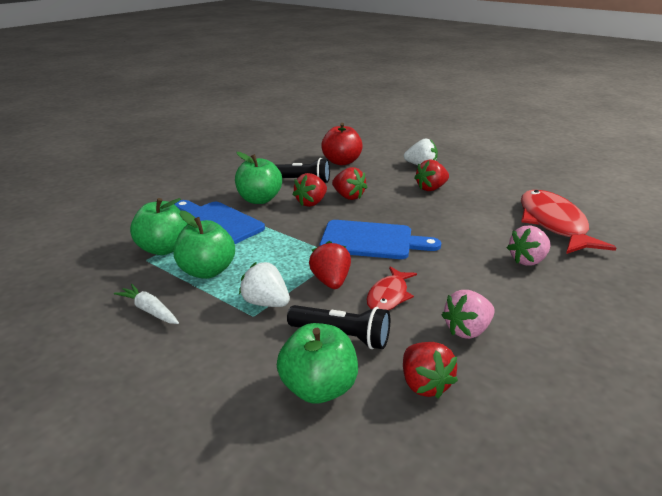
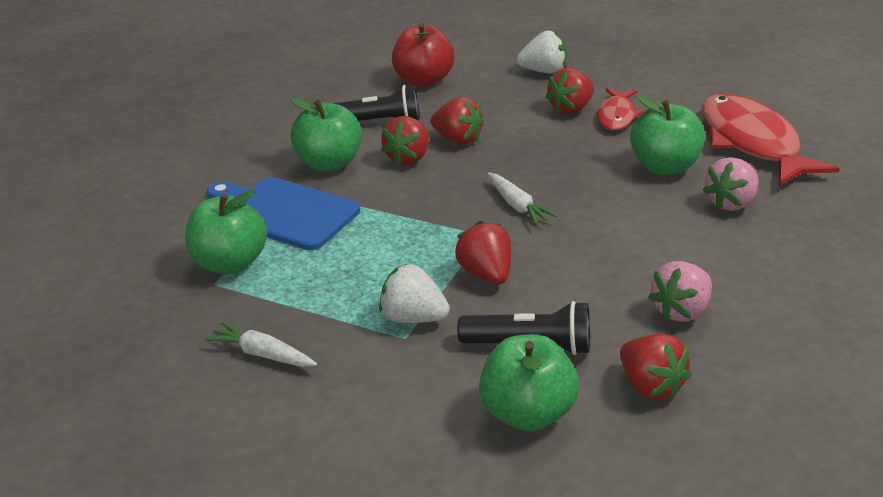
camera: 10 degrees left, 5 degrees up
green apple [173,211,235,279] -> green apple moved to [630,95,705,175]
blue cutting board [319,220,441,259] -> white carrot [488,173,557,225]
red fish [366,267,417,310] -> red fish moved to [597,88,644,131]

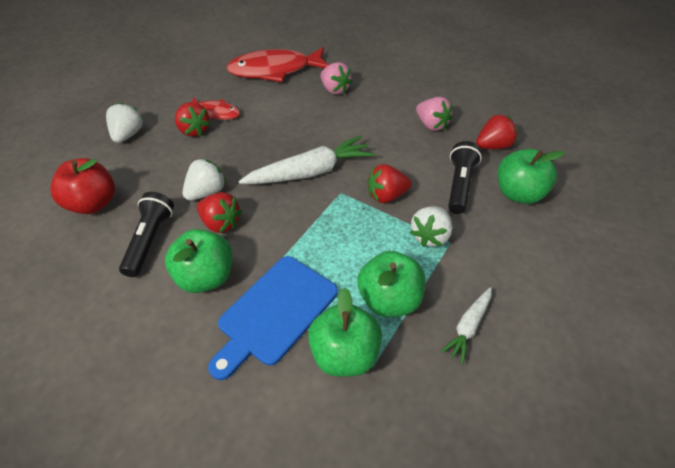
camera: 85 degrees left, 15 degrees up
red strawberry [430,97,485,145] -> white strawberry [182,158,226,200]
white carrot [488,173,557,225] -> white carrot [238,135,375,184], size x1.87
green apple [630,95,705,175] -> green apple moved to [357,251,425,317]

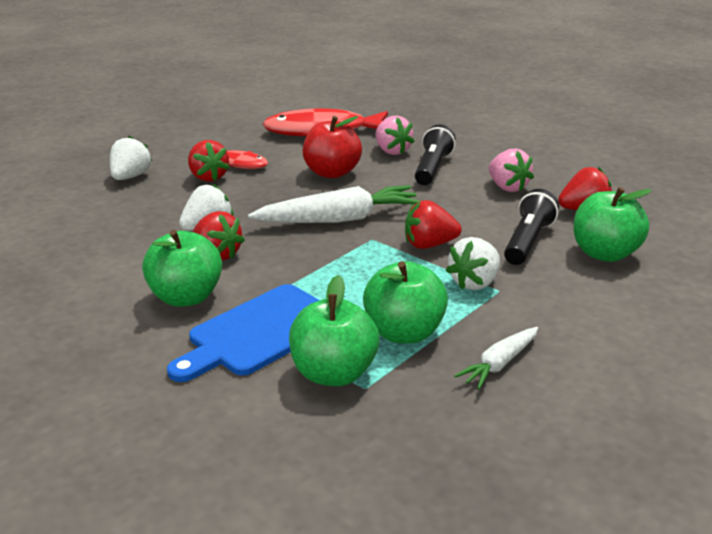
camera: 10 degrees right, 20 degrees down
red apple [50,158,115,214] -> red apple moved to [303,116,362,178]
black flashlight [119,192,174,277] -> black flashlight moved to [415,125,456,185]

